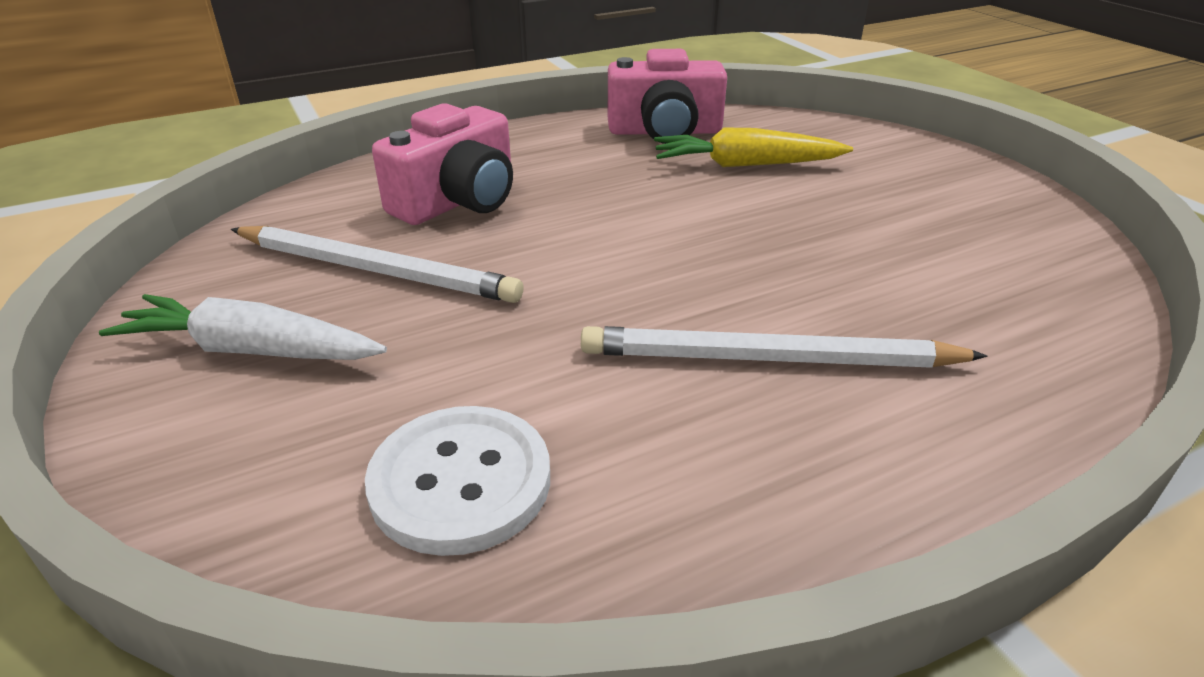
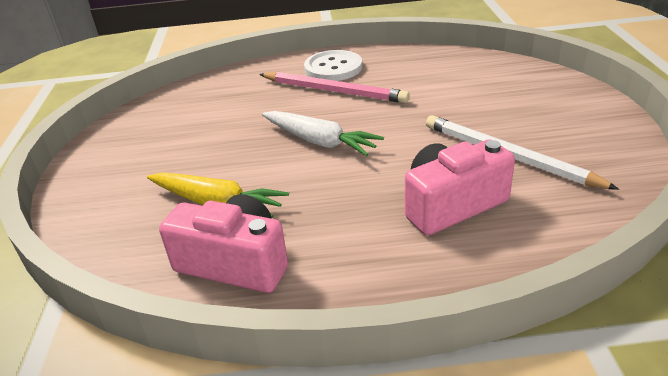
camera: 155 degrees left, 0 degrees up
white carrot [99,294,387,360] -> white carrot moved to [262,111,384,156]
white button [365,406,550,556] -> white button moved to [304,50,362,81]
white pencil [581,326,988,368] -> pink pencil [259,72,410,103]

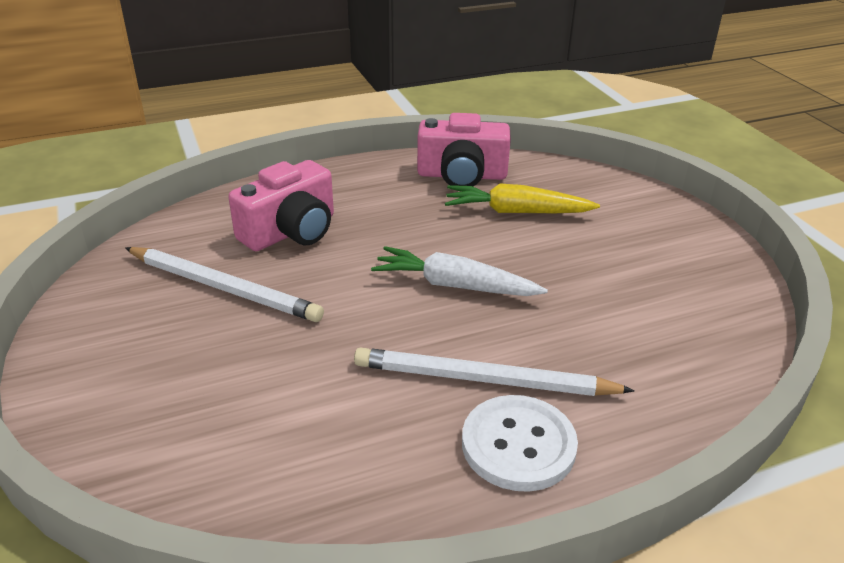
camera: 160 degrees right, 0 degrees up
pink pencil [259,72,410,103] -> white pencil [354,348,635,396]

